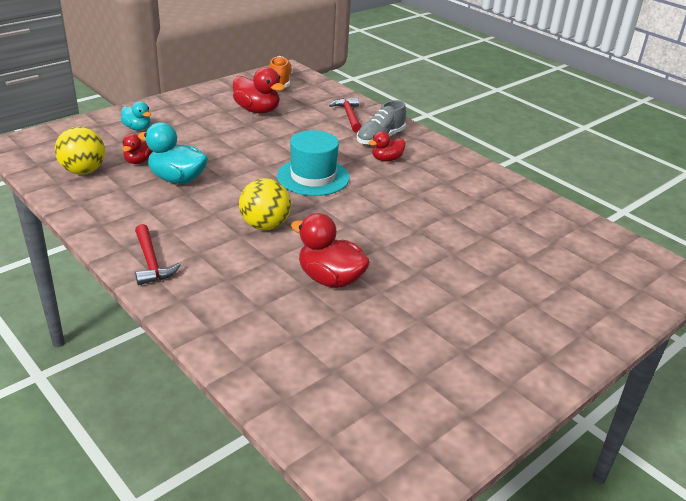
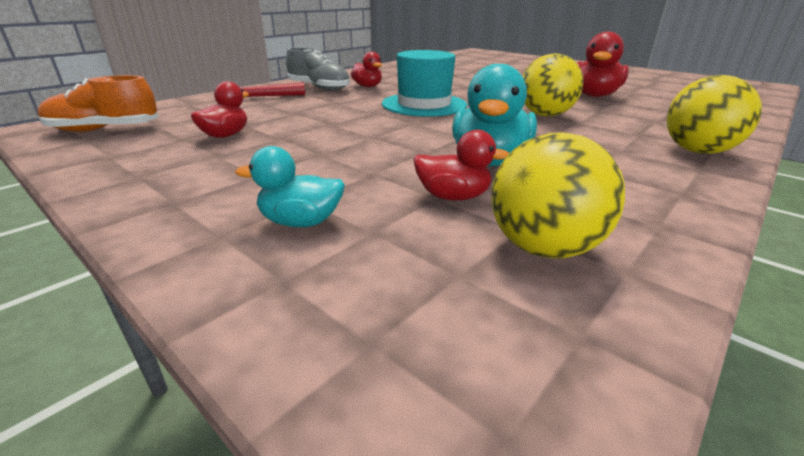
camera: 95 degrees left, 5 degrees down
turquoise duck [121,102,151,131] -> turquoise duck turned 120 degrees counterclockwise [235,146,345,227]
red hammer [135,224,181,285] -> yellow ball [667,75,762,154]
red duck [233,67,285,114] -> red duck [191,81,249,138], size x0.60

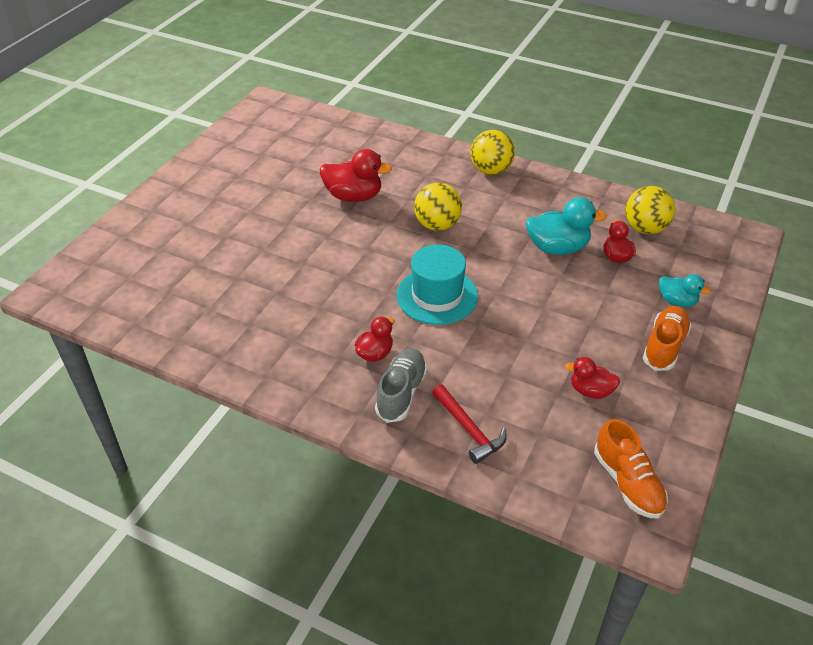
camera: 105 degrees left, 15 degrees up
turquoise duck [235,146,345,227] -> turquoise duck turned 45 degrees counterclockwise [659,274,711,307]
none -> orange shoe [643,306,692,371]

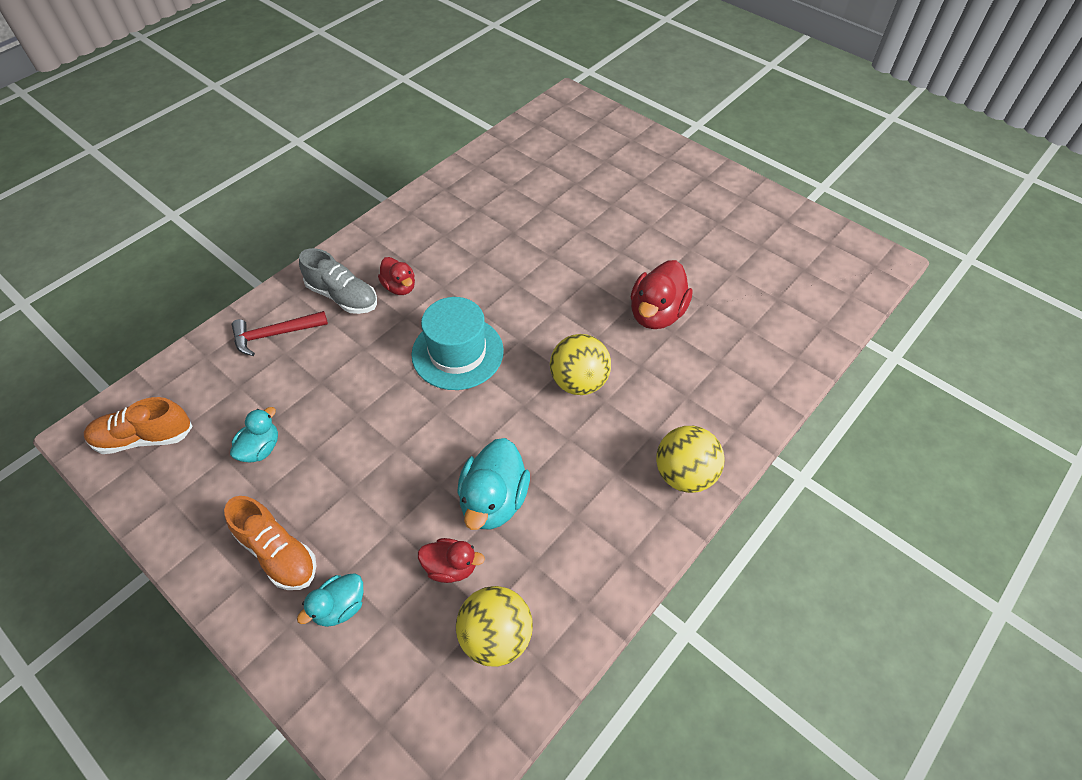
camera: 105 degrees right, 10 degrees up
red duck [565,357,620,399] -> turquoise duck [230,407,278,462]

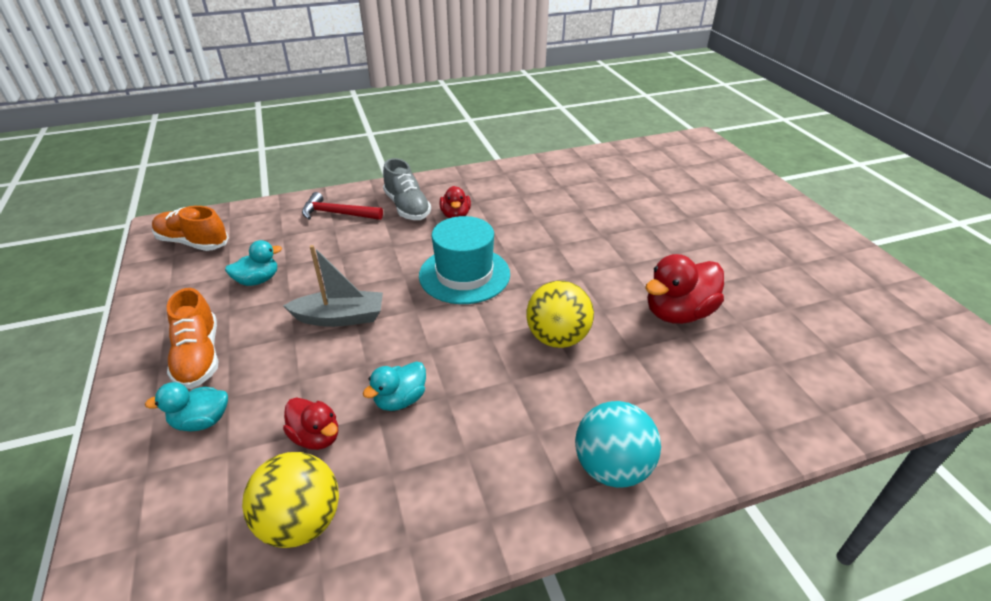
camera: 30 degrees right, 15 degrees down
turquoise duck [457,438,530,530] -> turquoise duck [363,361,426,411], size x0.60
yellow ball [656,426,725,493] -> turquoise ball [575,401,661,488]
none -> grey boat [283,245,383,327]

